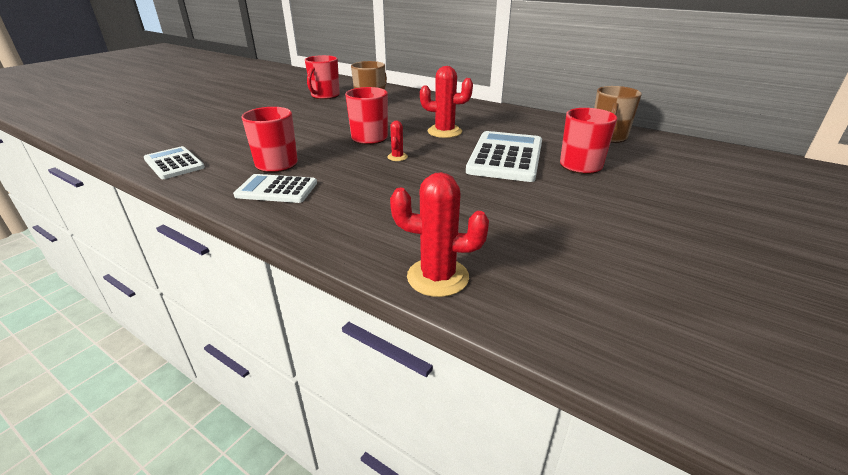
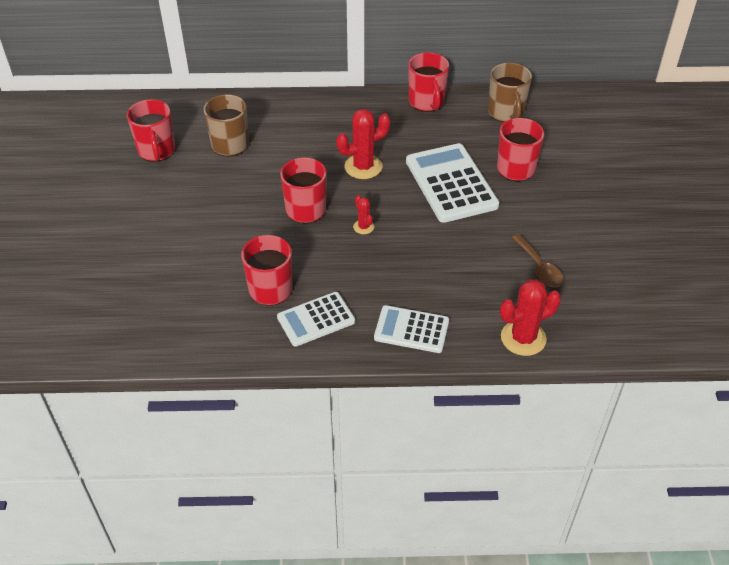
camera: 35 degrees left, 15 degrees up
white calculator [144,146,205,179] -> white calculator moved to [374,305,449,353]
none -> red mug [408,52,449,112]
none -> brown spoon [512,234,564,287]

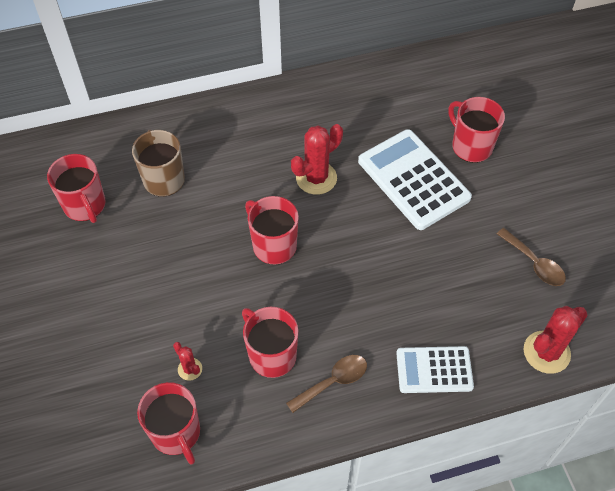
camera: 15 degrees left, 10 degrees up
white calculator [277,292,355,347] -> brown spoon [286,355,367,413]
red cactus [353,195,374,234] -> red cactus moved to [173,342,202,381]
red mug [408,52,449,112] -> red mug moved to [137,382,200,465]
brown mug [488,63,532,122] -> none

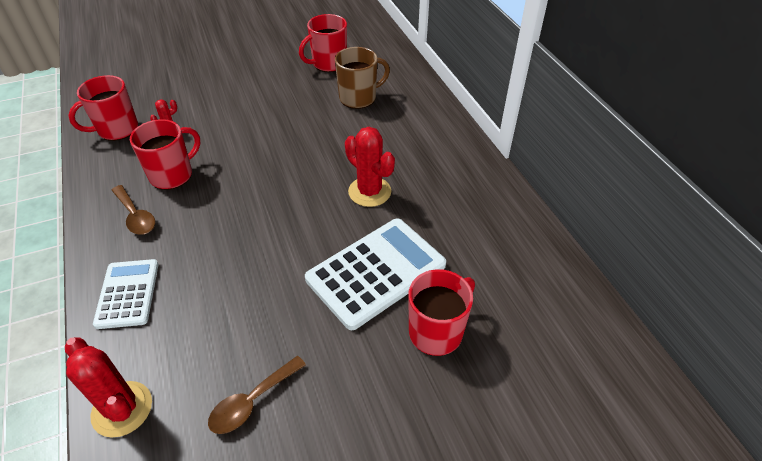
camera: 85 degrees right, 10 degrees down
red mug [245,196,299,265] -> none

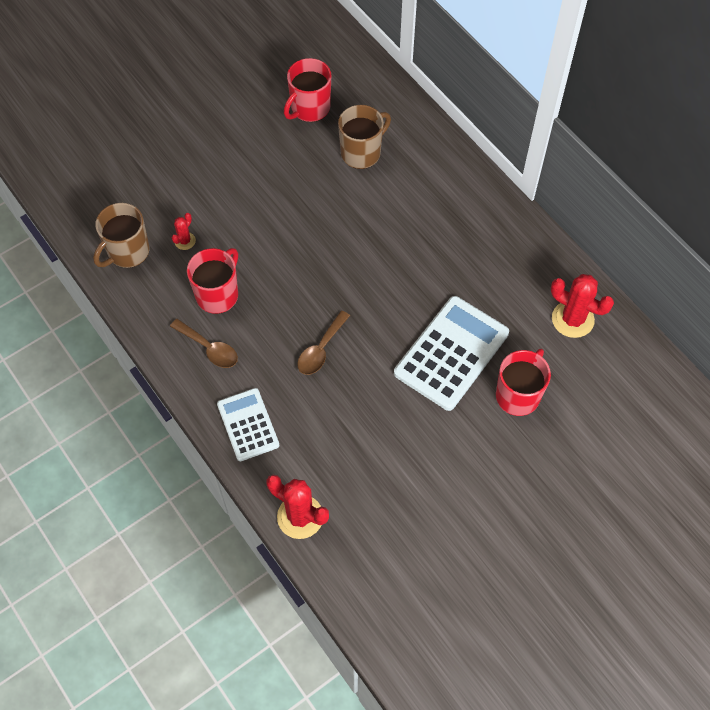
camera: 15 degrees left, 15 degrees up
red mug [68,75,138,141] -> brown mug [93,203,149,268]
brown spoon [208,356,306,434] -> brown spoon moved to [297,310,350,375]
red cactus [345,127,395,207] -> red cactus moved to [551,274,614,338]

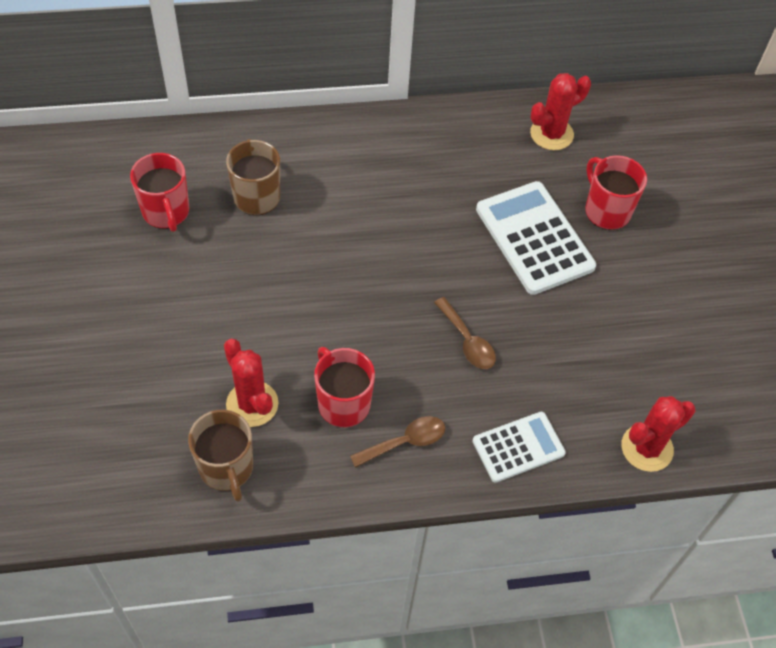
camera: 65 degrees left, 5 degrees down
red cactus [172,213,196,250] -> red cactus [224,339,279,427], size x1.93
white calculator [217,388,279,461] -> white calculator turned 150 degrees clockwise [473,412,566,483]

